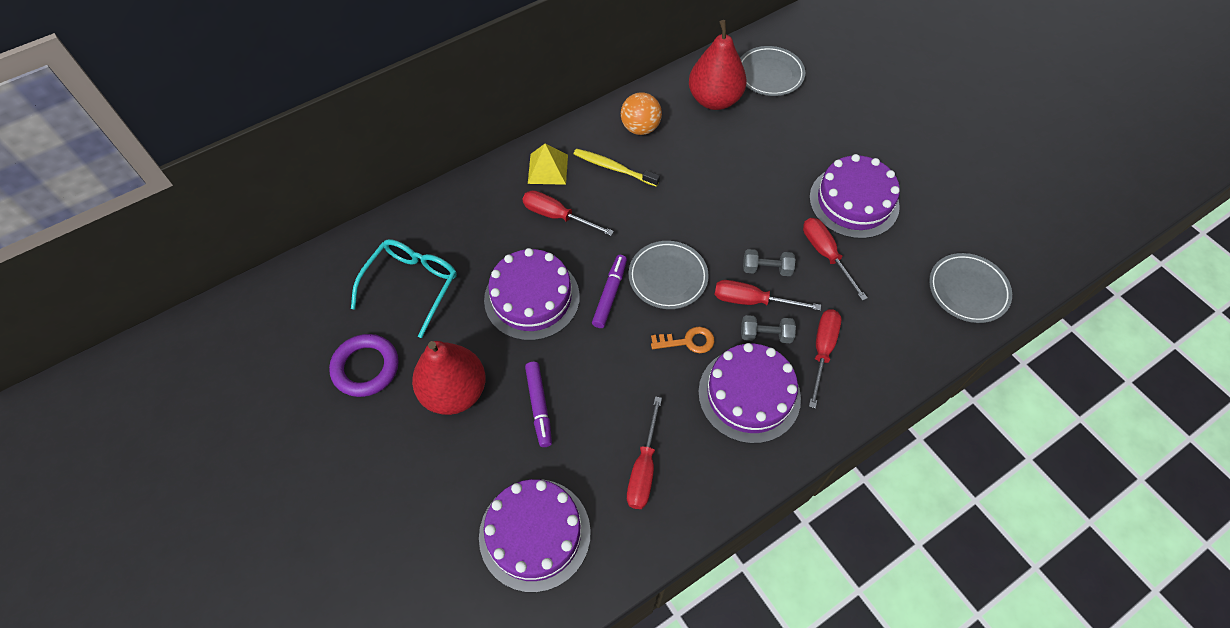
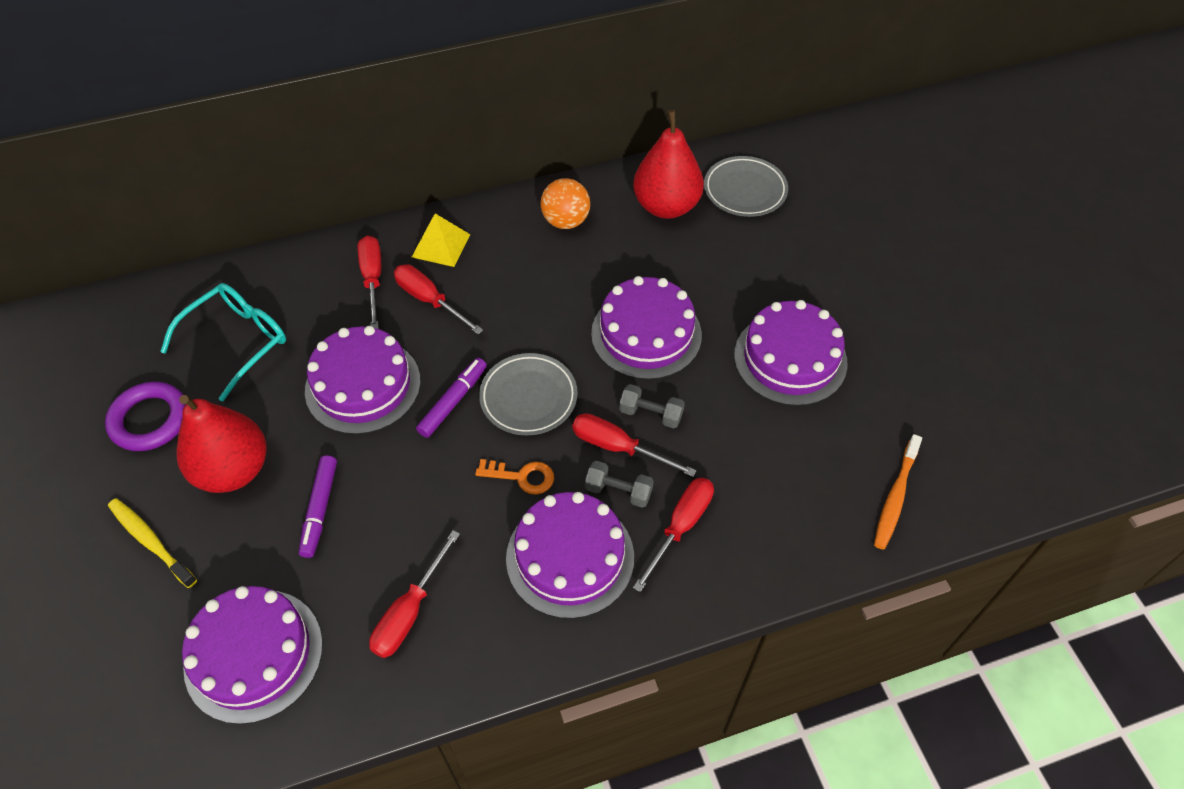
camera: 15 degrees right, 5 degrees down
yellow toothbrush [574,148,660,187] -> yellow toothbrush moved to [108,498,197,588]
red screwdriver [803,218,868,301] -> red screwdriver moved to [358,236,381,329]
grey plate [929,253,1012,323] -> orange toothbrush [874,434,922,550]
none -> purple cake [591,276,702,380]

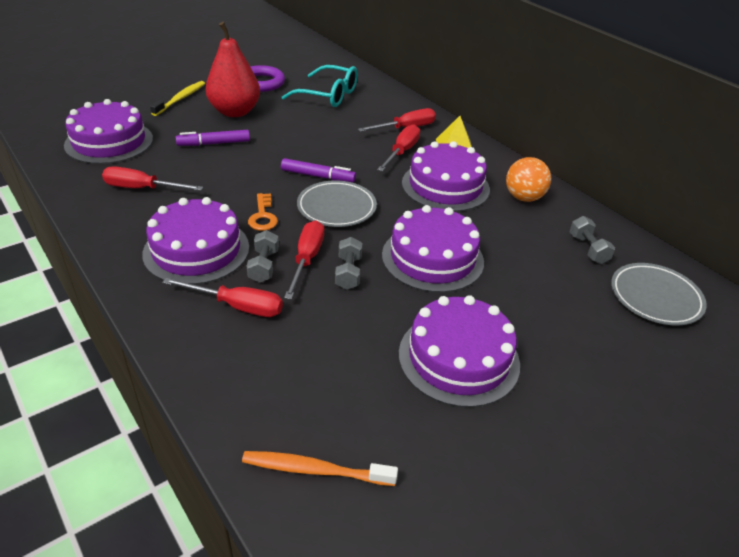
camera: 70 degrees right, 15 degrees down
purple cake [305,326,421,434] -> purple cake moved to [402,141,490,212]
red pear [633,110,704,219] -> grey dumbbell [570,216,615,264]

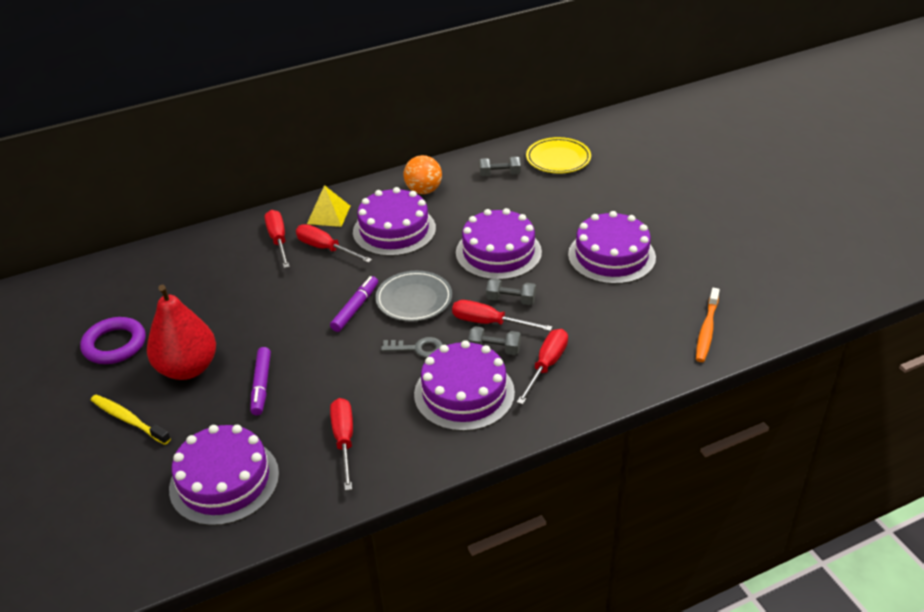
camera: 75 degrees left, 0 degrees up
red screwdriver [102,167,203,191] -> red screwdriver turned 150 degrees clockwise [330,398,353,491]
orange key [248,193,278,231] -> grey key [381,337,443,358]
turquoise glasses [282,65,358,107] -> none
grey plate [611,263,707,325] -> yellow plate [526,137,591,174]

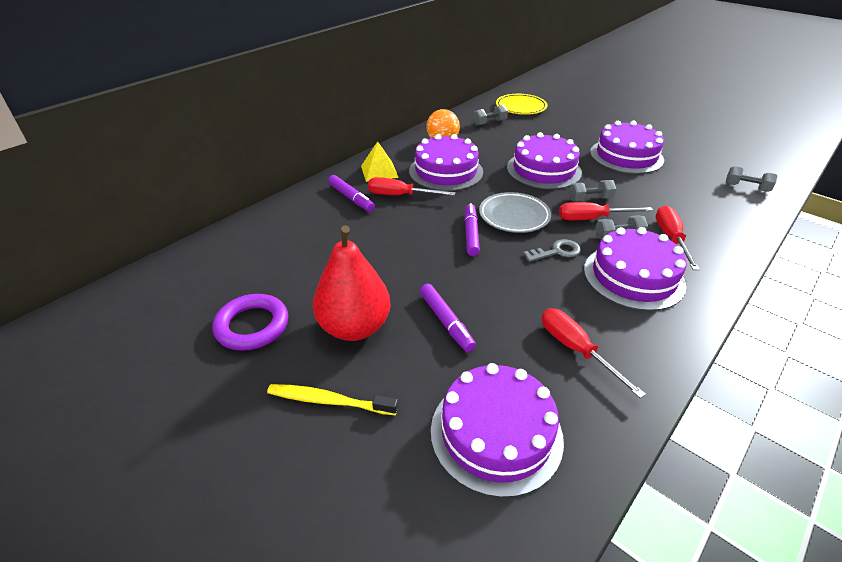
camera: 25 degrees left, 0 degrees up
red screwdriver [265,210,290,268] -> purple marker [328,175,375,212]
orange toothbrush [696,288,720,362] -> grey dumbbell [726,166,777,192]

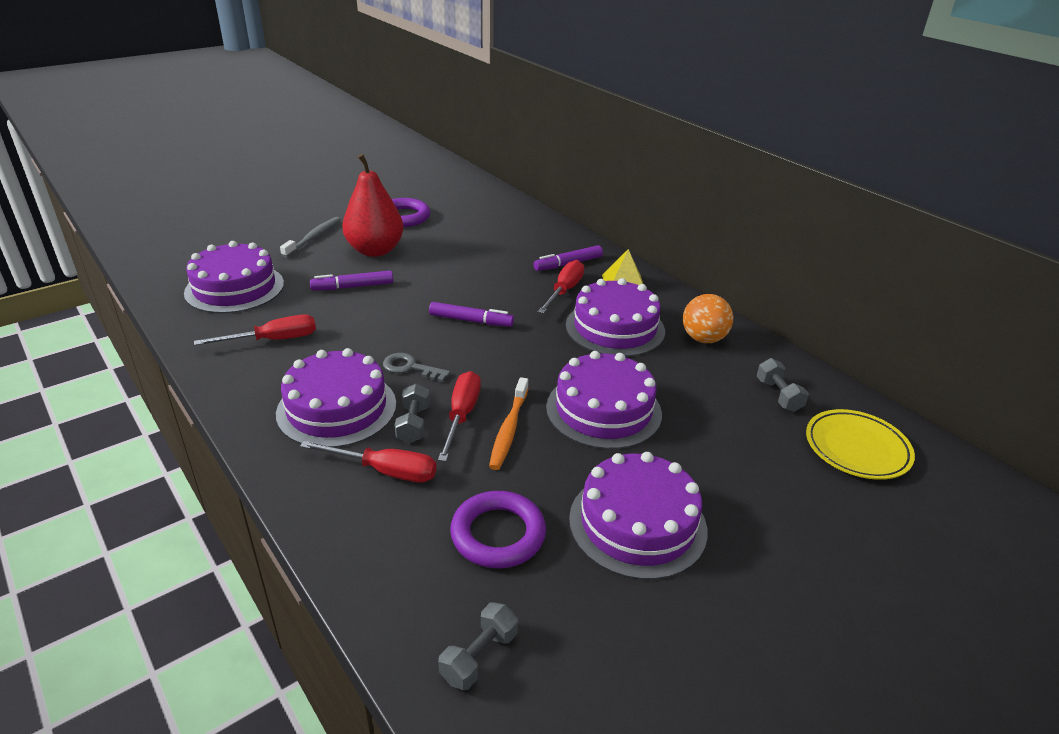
camera: 100 degrees right, 5 degrees down
yellow toothbrush [267,384,398,415] -> grey toothbrush [280,217,341,258]
grey plate [479,192,551,233] -> none
grey key [523,239,581,262] -> grey key turned 120 degrees clockwise [383,353,450,382]
grey dumbbell [569,180,616,201] -> orange toothbrush [489,377,528,470]
none -> purple ring [450,491,546,568]

